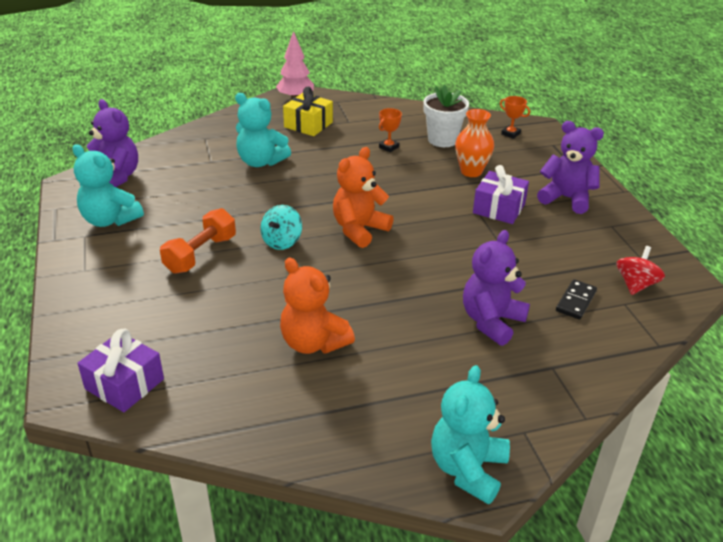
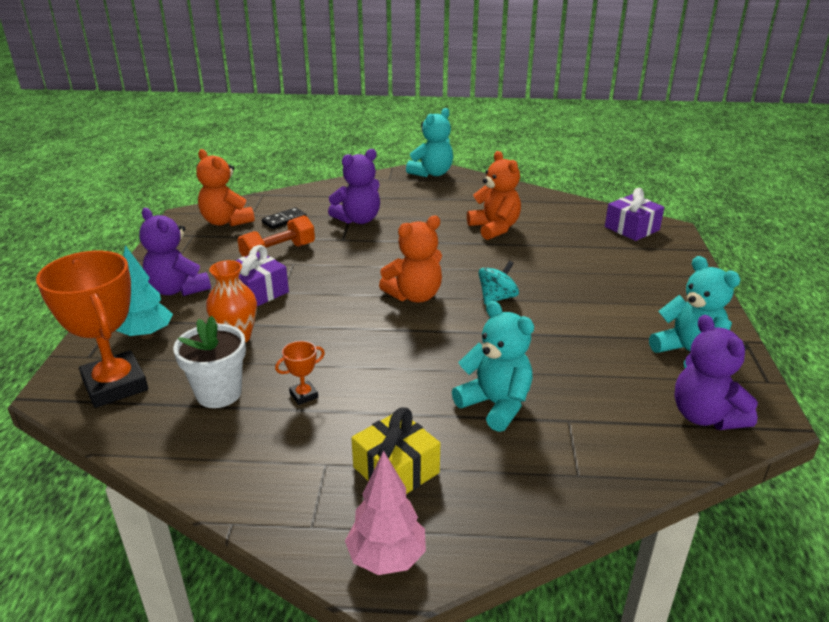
camera: 160 degrees left, 5 degrees down
orange dumbbell [160,208,236,274] -> orange dumbbell moved to [237,215,315,257]
orange trophy [500,96,530,139] -> orange trophy [36,251,148,408], size x2.42
red spinning top [616,246,665,295] -> orange teddy bear [196,149,255,227]
none -> turquoise tree [116,245,173,339]

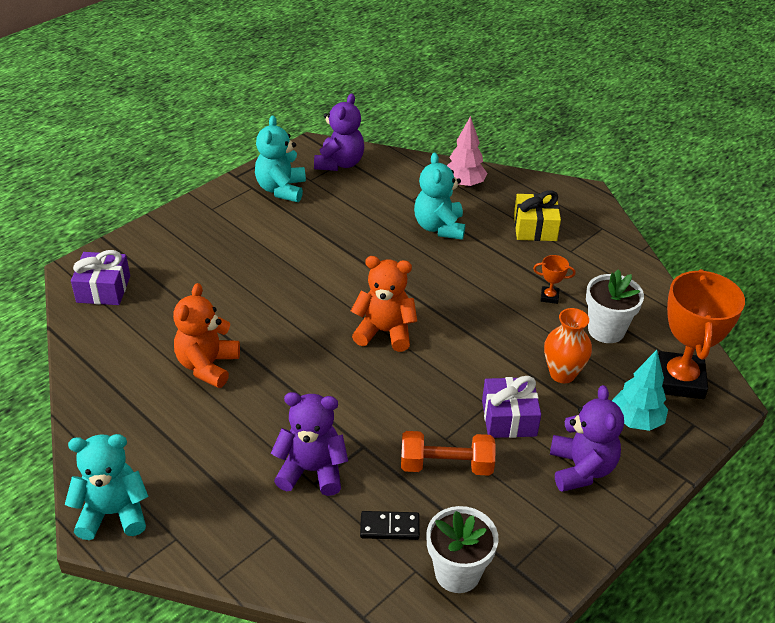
camera: 140 degrees left, 10 degrees up
orange teddy bear [196,149,255,227] -> white flower pot [427,506,498,593]
pink tree [345,450,426,575] -> pink tree moved to [447,116,487,188]
turquoise spinning top [478,261,519,304] -> none

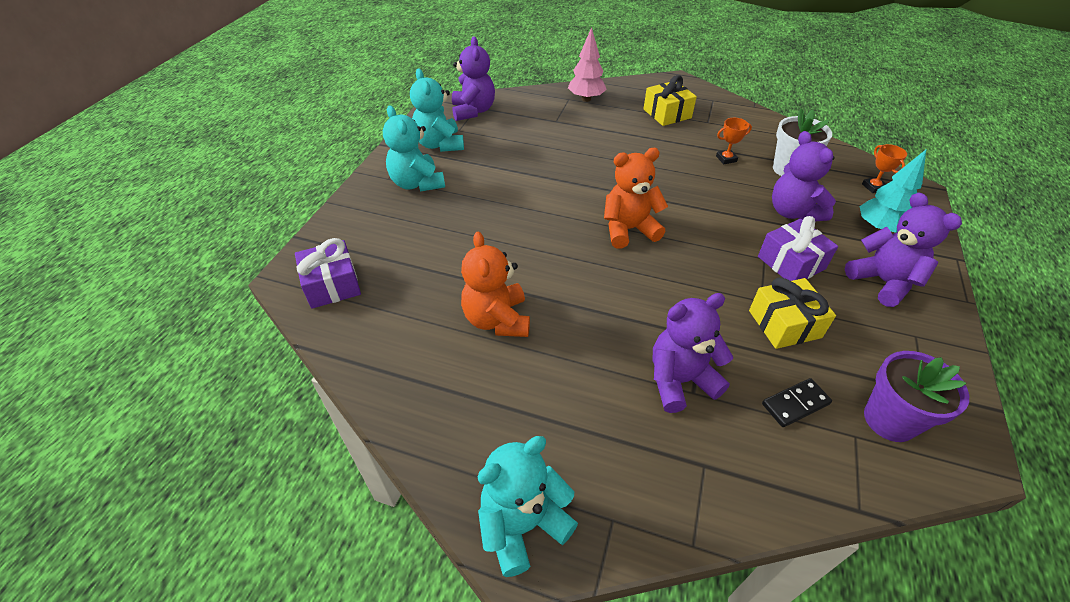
camera: 25 degrees left, 5 degrees up
orange dumbbell [401,431,496,476] -> yellow gift [749,277,836,349]
turquoise teddy bear [414,153,465,240] -> turquoise teddy bear moved to [383,105,445,192]
white flower pot [427,506,498,593] -> purple flower pot [864,351,969,442]
orange vase [544,308,592,383] -> purple teddy bear [772,131,836,221]
orange trophy [658,269,745,399] -> orange trophy [862,144,907,193], size x0.41

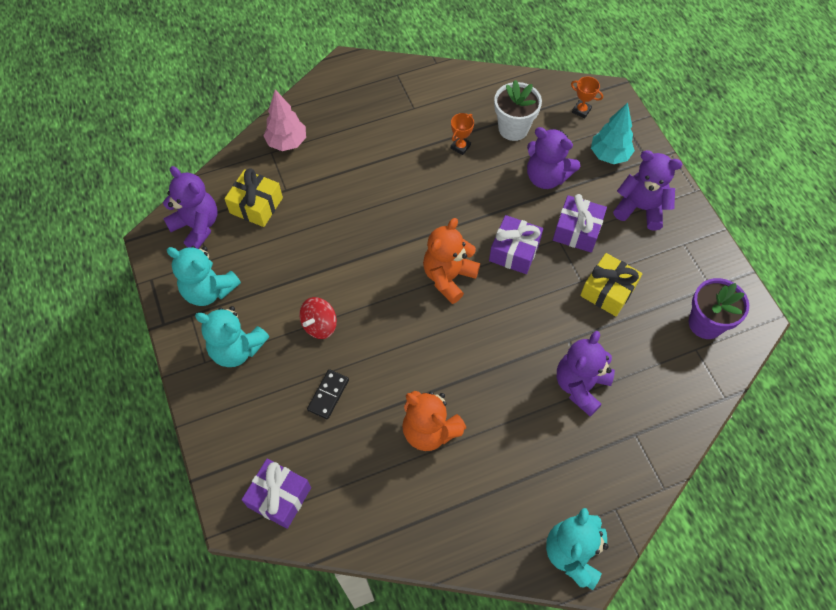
camera: 40 degrees left, 15 degrees up
yellow gift [643,75,697,126] -> yellow gift moved to [224,168,283,227]
black domino [762,378,832,427] -> black domino moved to [307,369,349,419]
none -> red spinning top [299,297,337,339]
none -> purple gift [489,215,543,274]

